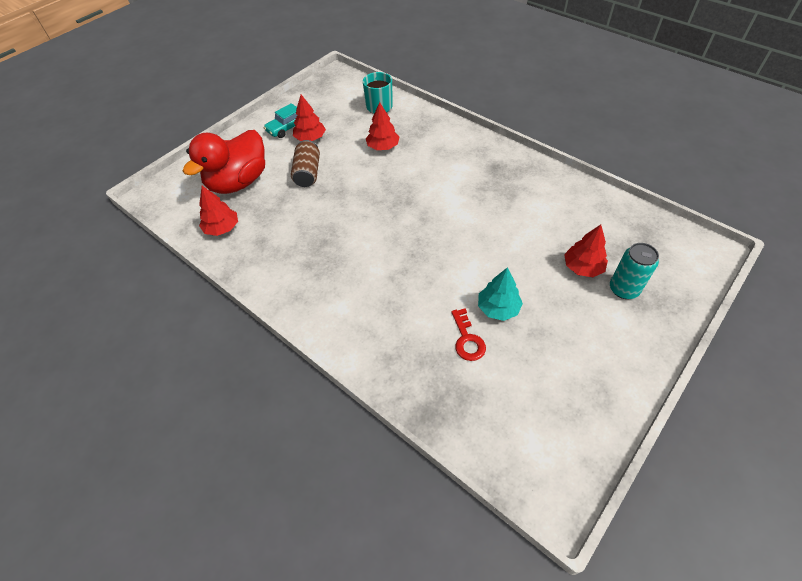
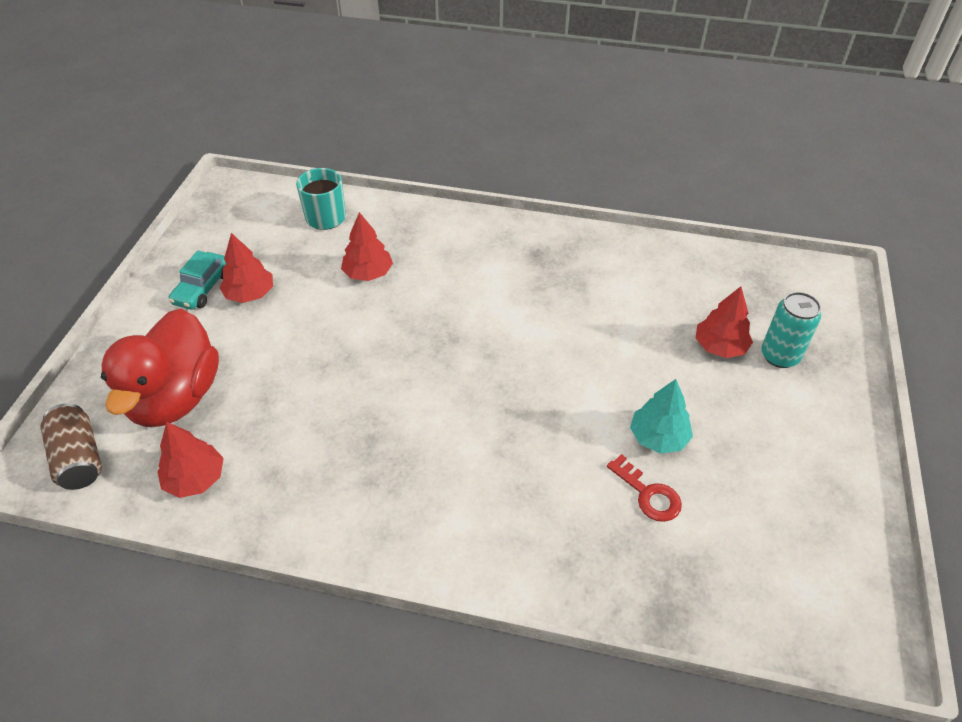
camera: 30 degrees left, 5 degrees down
brown can [291,140,320,187] -> brown can moved to [40,403,102,490]

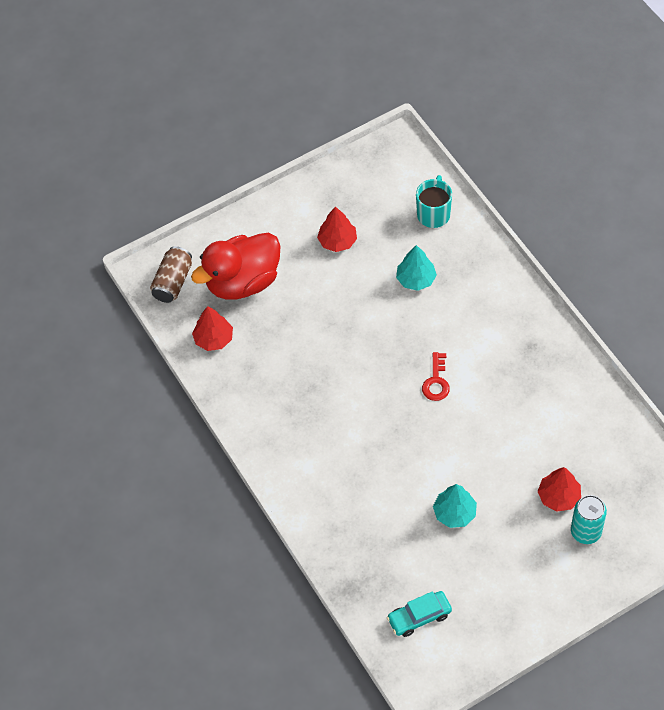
camera: 50 degrees right, 10 degrees up
turquoise car [169,250,226,310] -> turquoise car moved to [387,591,452,637]
red tree [341,212,393,281] -> turquoise tree [396,245,437,291]
red key [607,454,682,522] -> red key moved to [422,352,450,401]

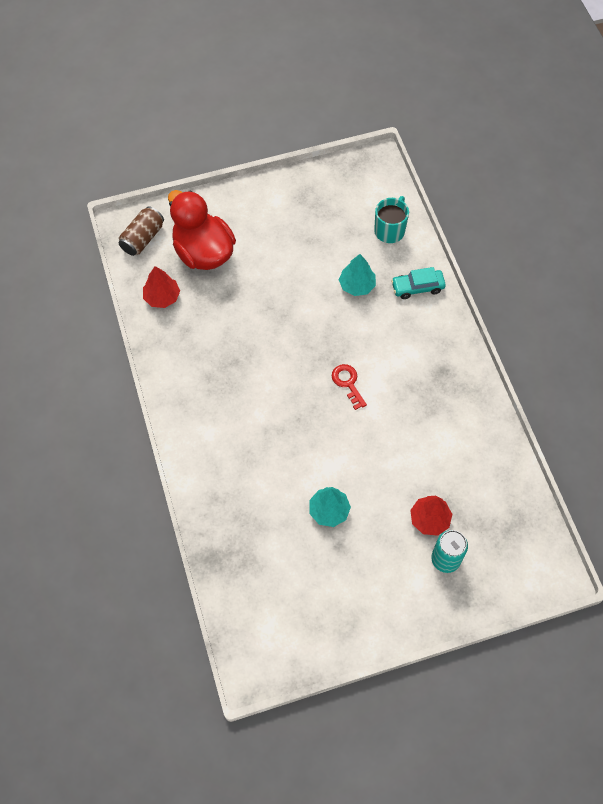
camera: 10 degrees right, 5 degrees up
red duck [191,233,280,300] -> red duck turned 75 degrees clockwise [168,190,236,270]
red tree [317,206,357,252] -> none
turquoise car [387,591,452,637] -> turquoise car moved to [391,267,446,299]
red key [422,352,450,401] -> red key turned 135 degrees clockwise [332,364,367,410]

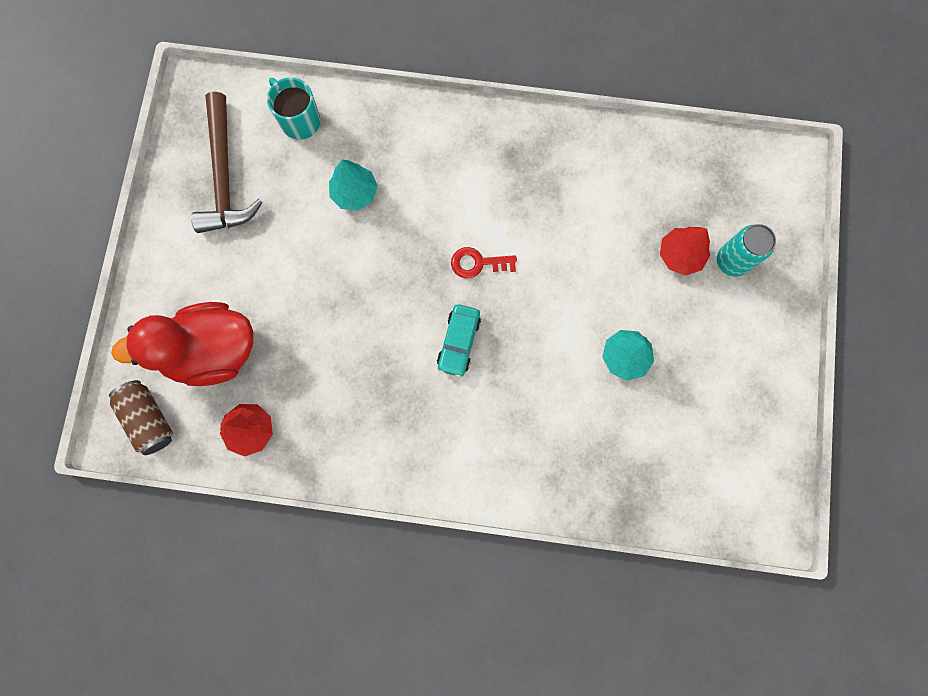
camera: 65 degrees left, 15 degrees up
turquoise car [391,267,446,299] -> turquoise car moved to [437,304,481,377]
none -> brown hammer [191,92,263,233]

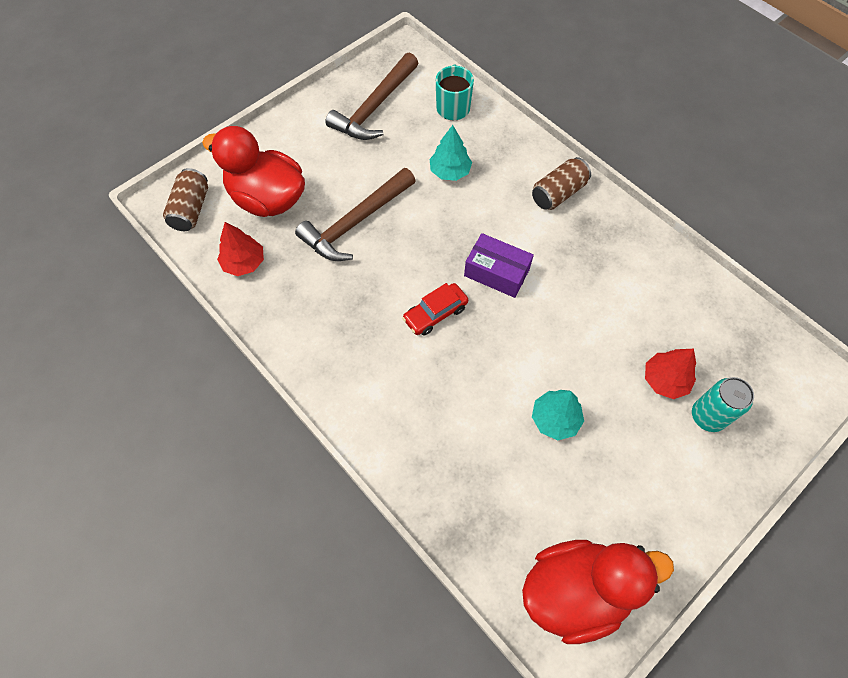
camera: 40 degrees right, 15 degrees down
turquoise car [437,304,481,377] -> red car [402,283,468,336]
red key [451,247,517,278] -> purple box [464,233,534,298]
none -> brown hammer [295,168,416,261]
none -> red duck [522,540,674,644]
none -> brown can [532,157,591,210]

